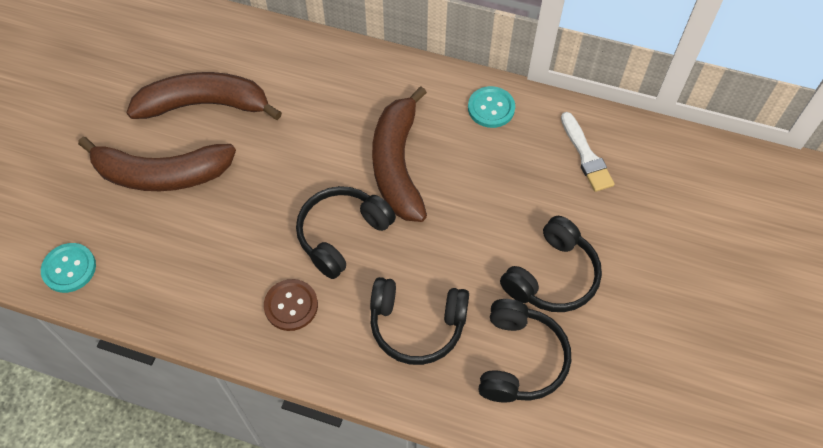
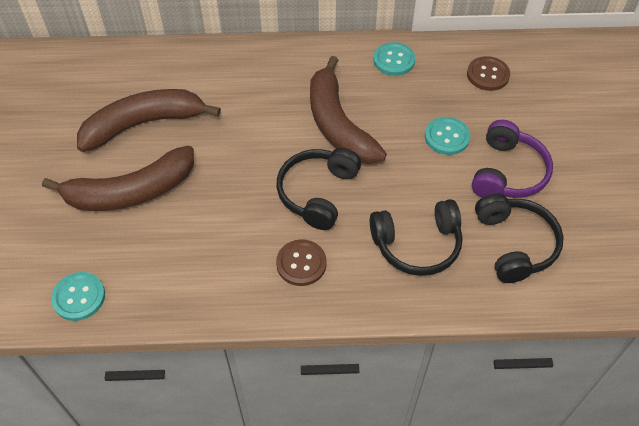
camera: 20 degrees left, 5 degrees down
black headphones [500,216,602,312] -> purple headphones [472,120,553,198]
white brush [561,112,615,192] -> brown button [467,56,510,91]
none -> turquoise button [425,117,470,155]

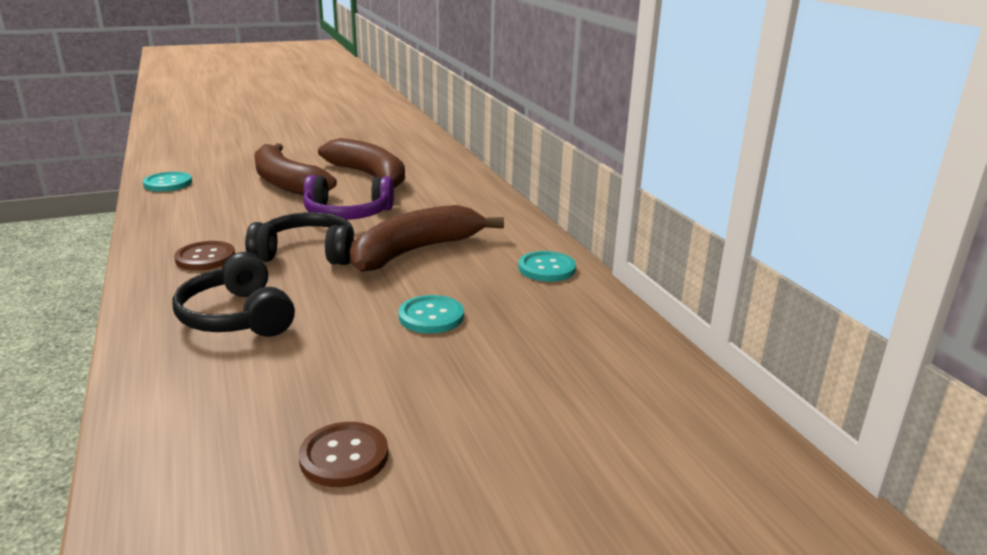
camera: 70 degrees right, 30 degrees down
brown button [467,56,510,91] -> brown button moved to [299,422,388,487]
purple headphones [472,120,553,198] -> purple headphones moved to [303,175,394,220]
black headphones [475,193,564,283] -> none

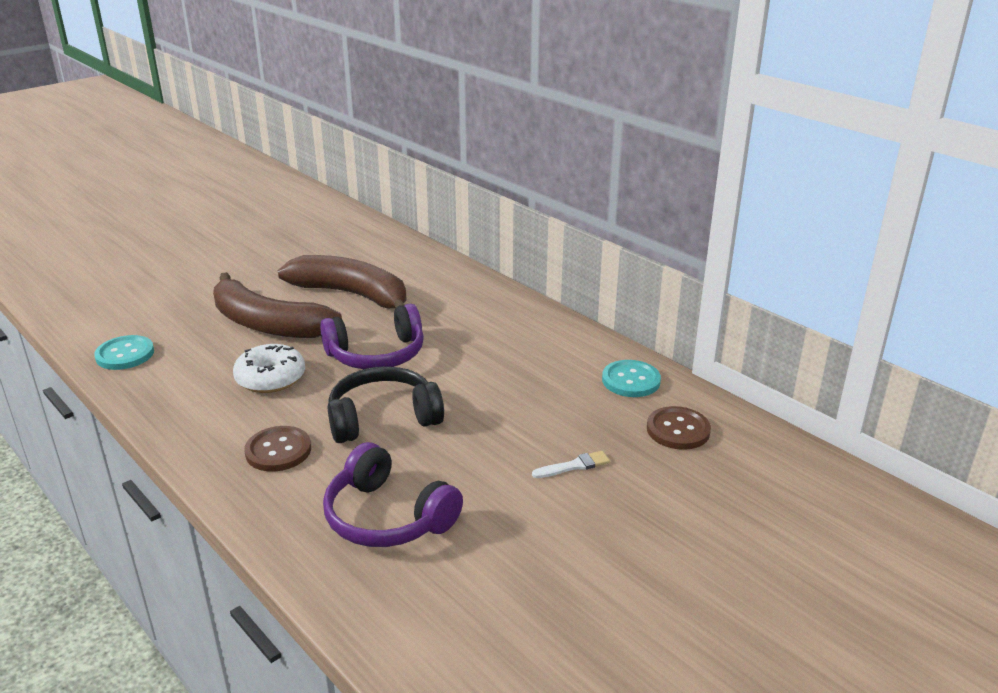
camera: 20 degrees left, 5 degrees up
black headphones [172,252,295,337] -> purple headphones [323,442,463,547]
brown button [299,422,388,487] -> brown button moved to [647,406,711,450]
brown banana [350,205,504,272] -> none
turquoise button [398,295,464,334] -> white brush [532,451,610,478]
none -> white donut [233,344,305,393]

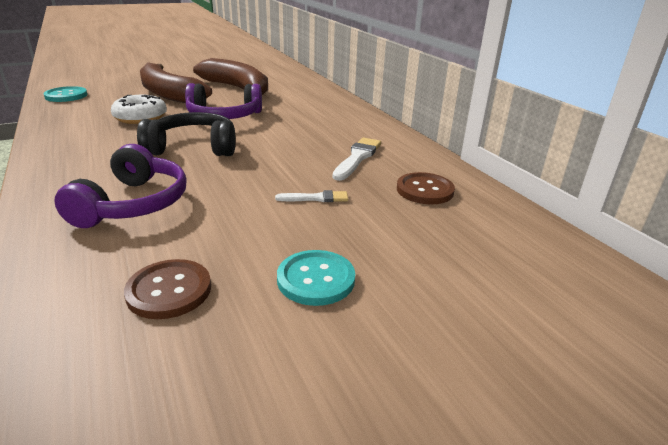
camera: 15 degrees right, 0 degrees up
brown button [244,426,311,472] -> brown button moved to [124,259,211,319]
purple headphones [323,442,463,547] -> purple headphones turned 135 degrees counterclockwise [54,144,186,228]
turquoise button [602,360,661,397] -> turquoise button moved to [277,250,355,306]
none -> white brush [333,138,381,181]

